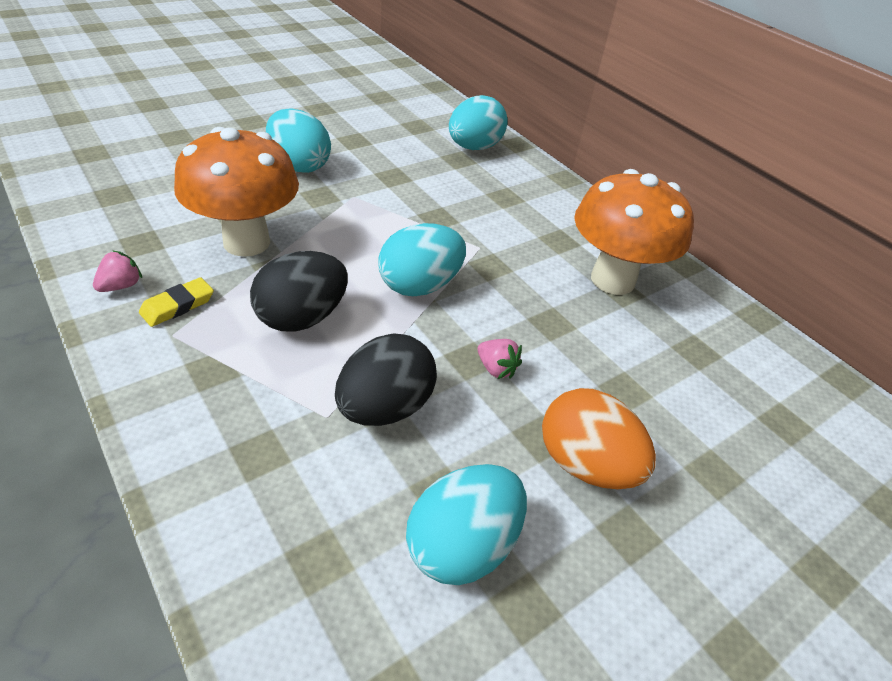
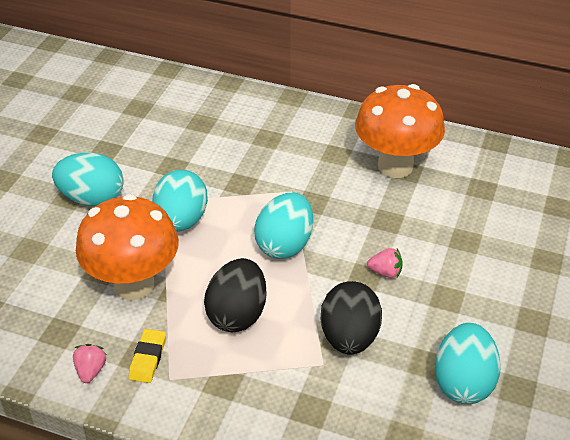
camera: 30 degrees left, 0 degrees up
turquoise egg [449,95,507,150] -> turquoise egg moved to [152,170,208,232]
orange egg [542,388,656,489] -> none

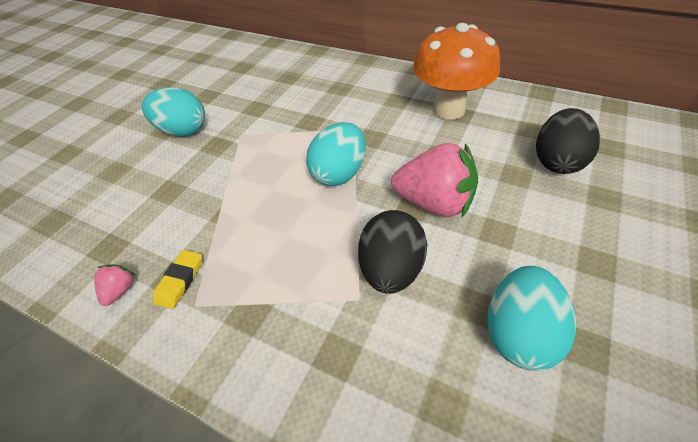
camera: 10 degrees right, 5 degrees up
orange mushroom [76,194,179,300] -> none
turquoise egg [152,170,208,232] -> none
black egg [204,258,267,332] -> black egg moved to [536,108,600,174]
pink strawberry [367,248,403,278] -> pink strawberry [391,143,478,217], size x2.29

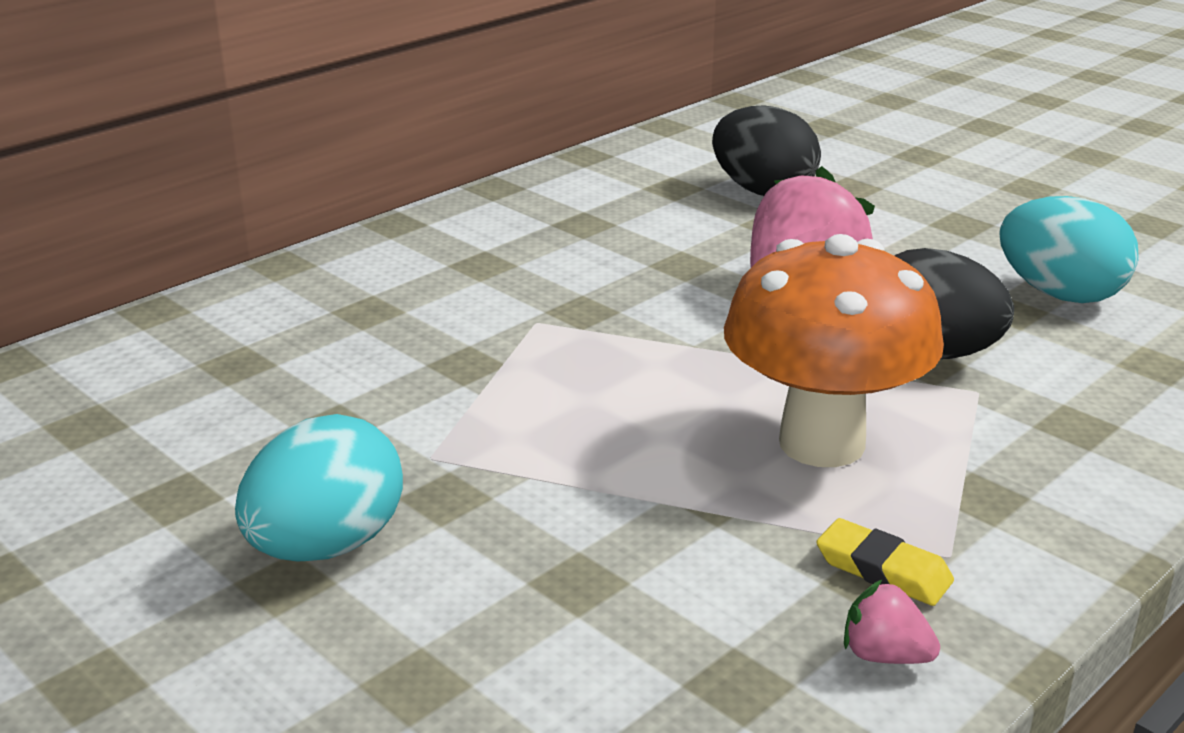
camera: 75 degrees left, 20 degrees down
turquoise egg [306,122,366,186] -> none
orange mushroom [413,23,500,120] -> orange mushroom moved to [724,234,944,467]

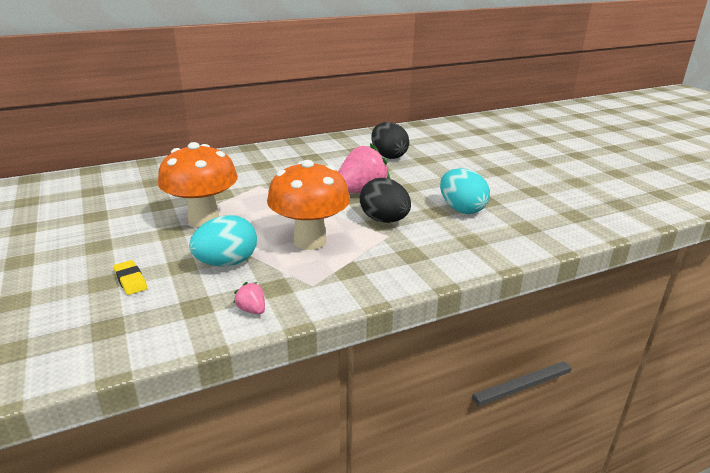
camera: 20 degrees right, 0 degrees up
turquoise egg [235,414,403,562] -> turquoise egg moved to [189,215,257,266]
yellow eraser [816,518,954,606] -> yellow eraser moved to [113,260,147,295]
none -> orange mushroom [158,142,238,227]

